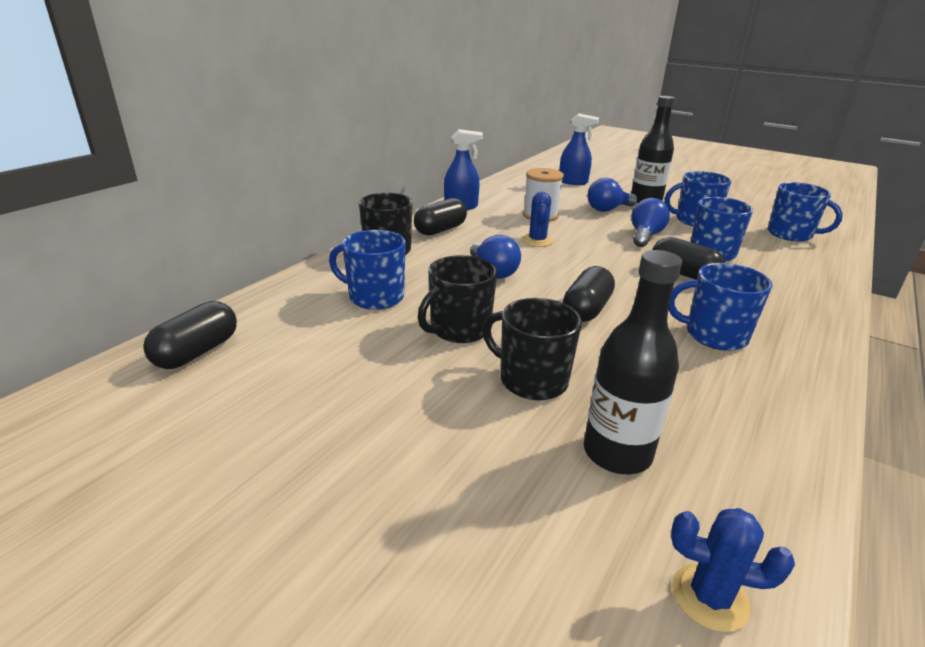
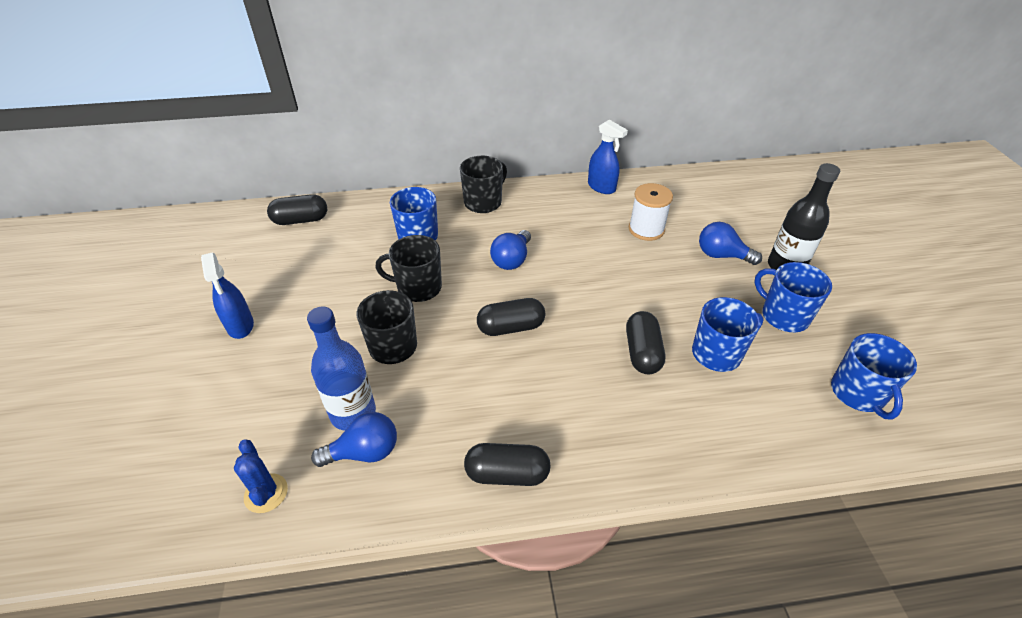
camera: 50 degrees right, 15 degrees up
black capsule [414,198,467,236] -> black capsule moved to [464,443,551,486]
blue cactus [522,192,553,247] -> none
blue spray bottle [559,113,599,185] -> blue spray bottle moved to [201,252,254,339]
black bottle [584,250,682,474] -> blue bottle [307,307,376,431]
blue light bulb [632,198,670,247] -> blue light bulb moved to [311,412,397,467]
blue mug [668,263,773,351] -> none

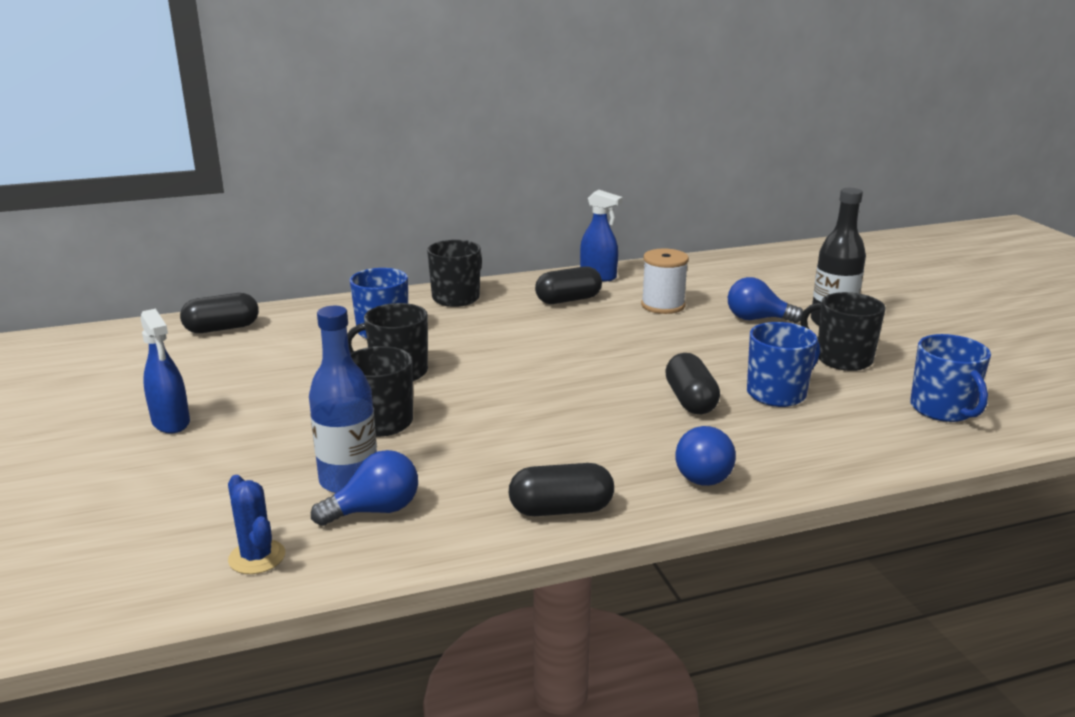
camera: 10 degrees left, 20 degrees down
black capsule [477,298,545,336] -> black capsule moved to [535,266,602,304]
blue light bulb [490,230,531,270] -> blue light bulb moved to [675,426,736,486]
blue mug [754,262,832,332] -> black mug [800,292,885,371]

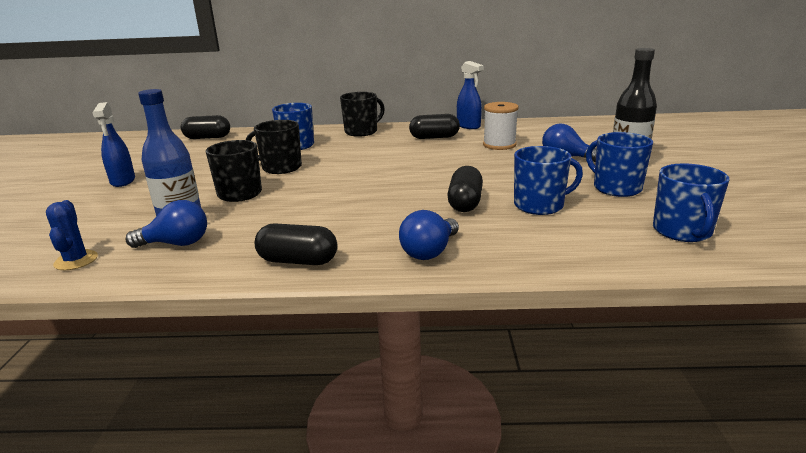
camera: 20 degrees right, 0 degrees up
black mug [800,292,885,371] -> blue mug [586,132,653,197]

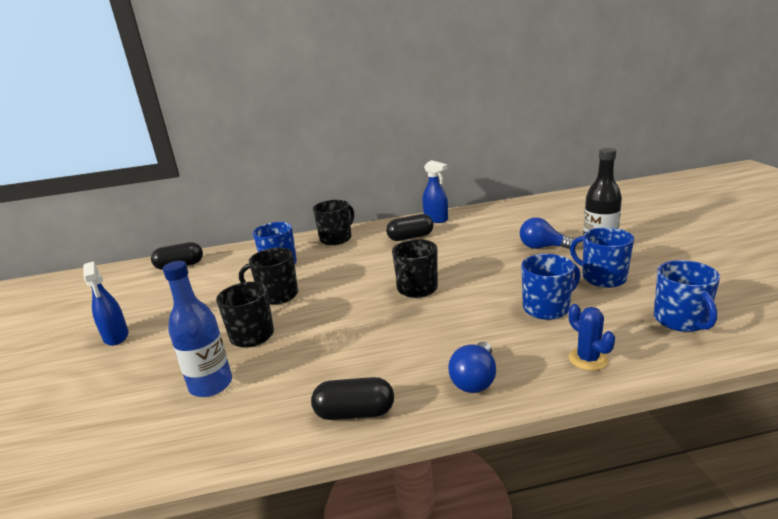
camera: 10 degrees left, 0 degrees up
blue cactus [46,200,98,270] -> blue cactus moved to [569,304,615,371]
blue light bulb [125,200,207,248] -> none
black capsule [447,166,483,212] -> none
white spool [483,102,519,150] -> none
none -> black mug [392,239,438,298]

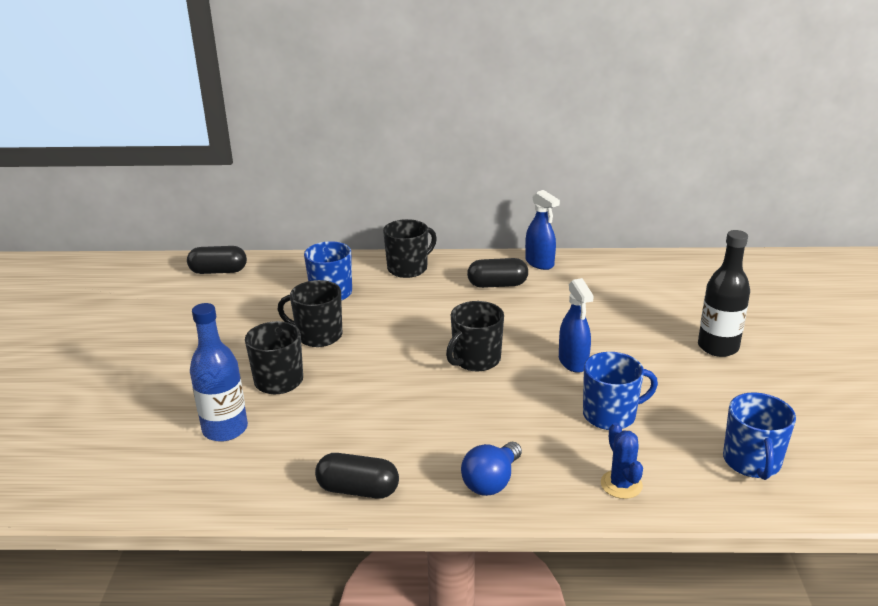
camera: 10 degrees right, 5 degrees up
blue spray bottle [83,261,129,346] -> blue spray bottle moved to [559,278,594,373]
blue light bulb [520,217,577,249] -> none
blue mug [570,227,634,288] -> none

